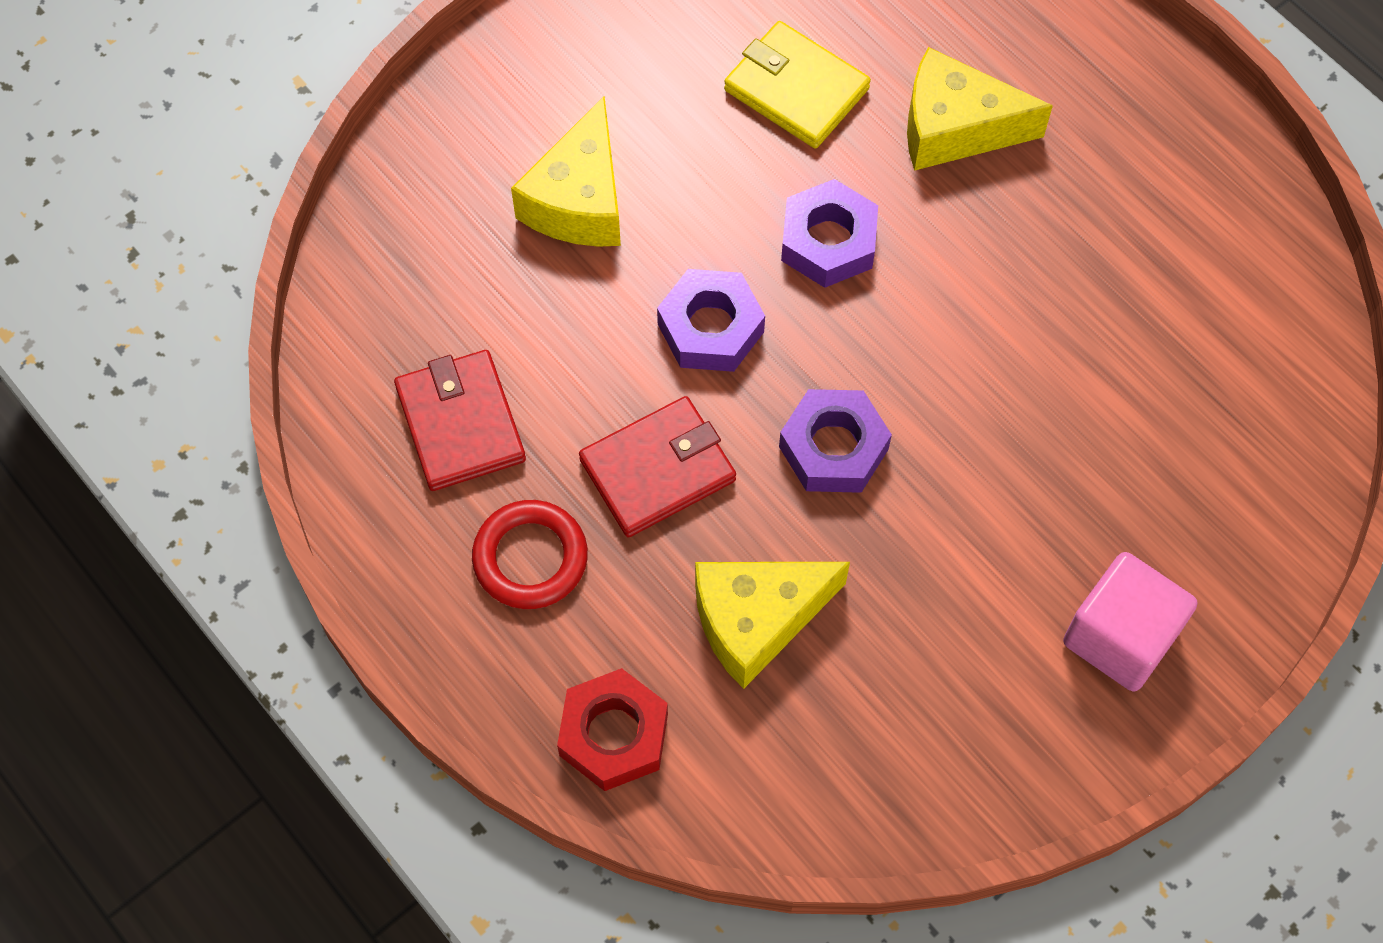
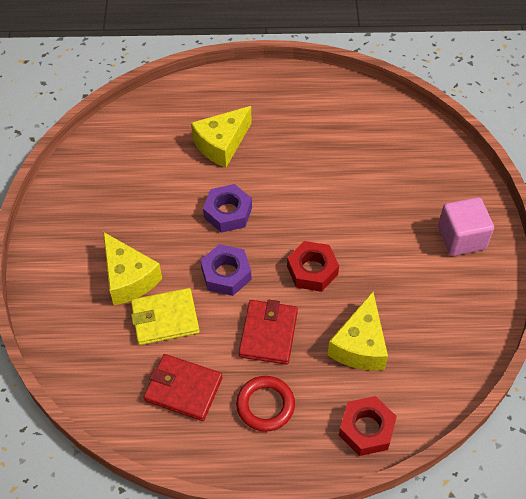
camera: 50 degrees left, 10 degrees down
yellow wallet [724,21,871,148] -> yellow wallet moved to [131,288,199,345]
purple nut [779,389,892,493] -> red nut [287,241,339,292]

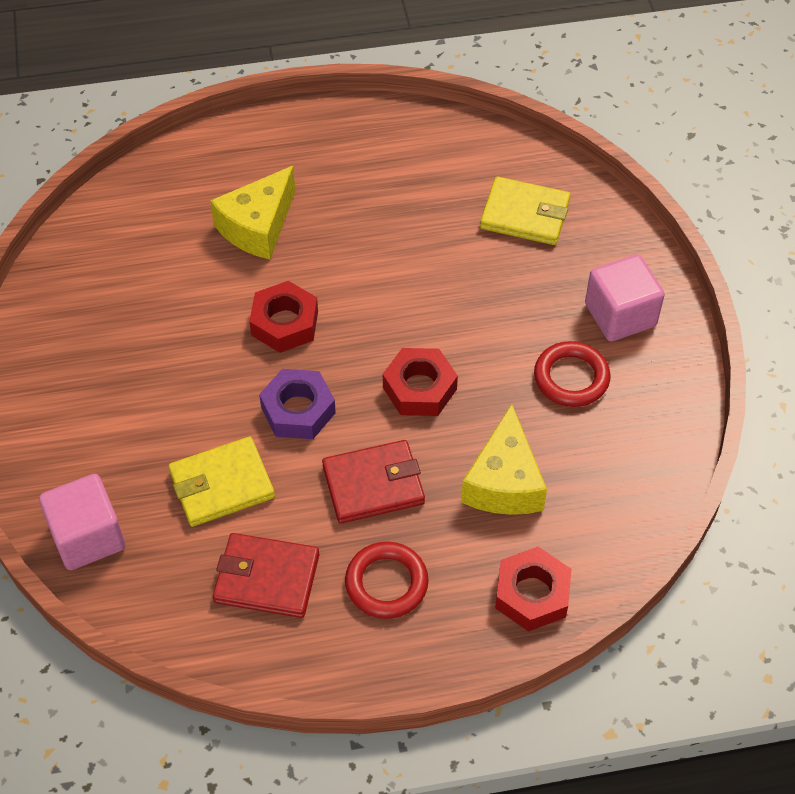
camera: 10 degrees left, 0 degrees up
yellow cheese [103,232,162,306] -> none
purple nut [203,184,252,233] -> red nut [249,281,318,353]
red wallet [239,300,298,365] -> red wallet turned 75 degrees clockwise [322,440,425,524]
none -> pink cube [39,474,125,570]
none -> yellow wallet [480,177,570,245]
none -> red ring [534,341,610,407]

